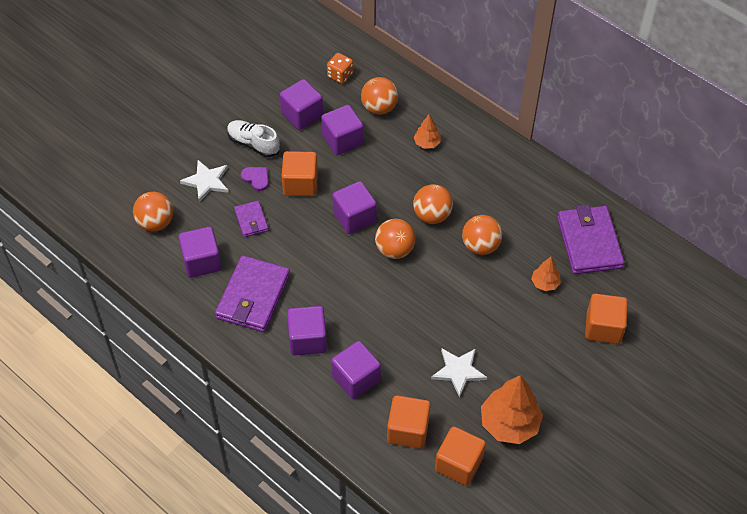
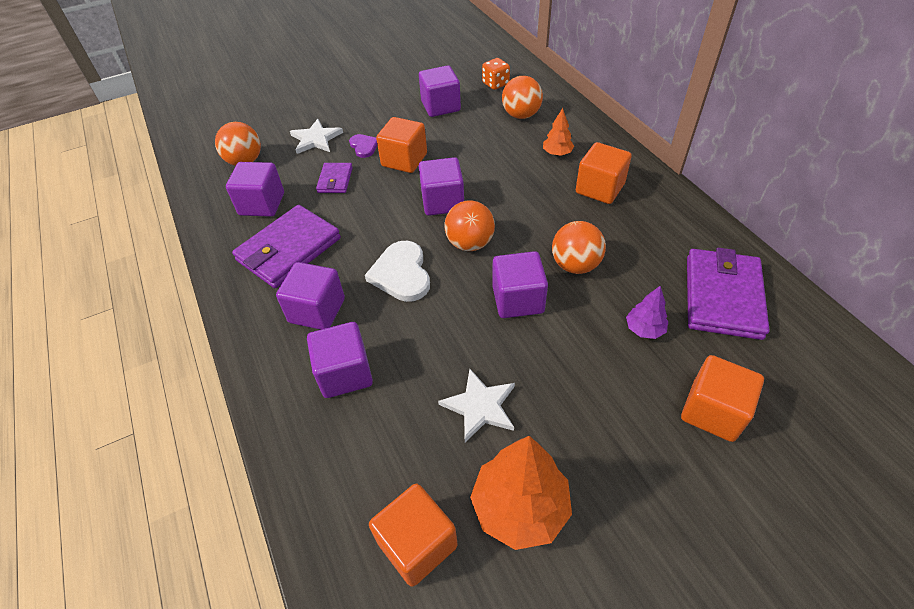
camera: 25 degrees right, 5 degrees down
white shoe [227,120,280,157] -> none
purple cube [321,105,364,155] -> purple cube moved to [492,251,548,318]
orange cube [387,395,431,449] -> orange cube moved to [576,142,632,204]
orange ball [413,184,453,224] -> none
orange tree [531,257,561,291] -> purple tree [626,286,668,339]
none -> white heart [365,241,430,302]

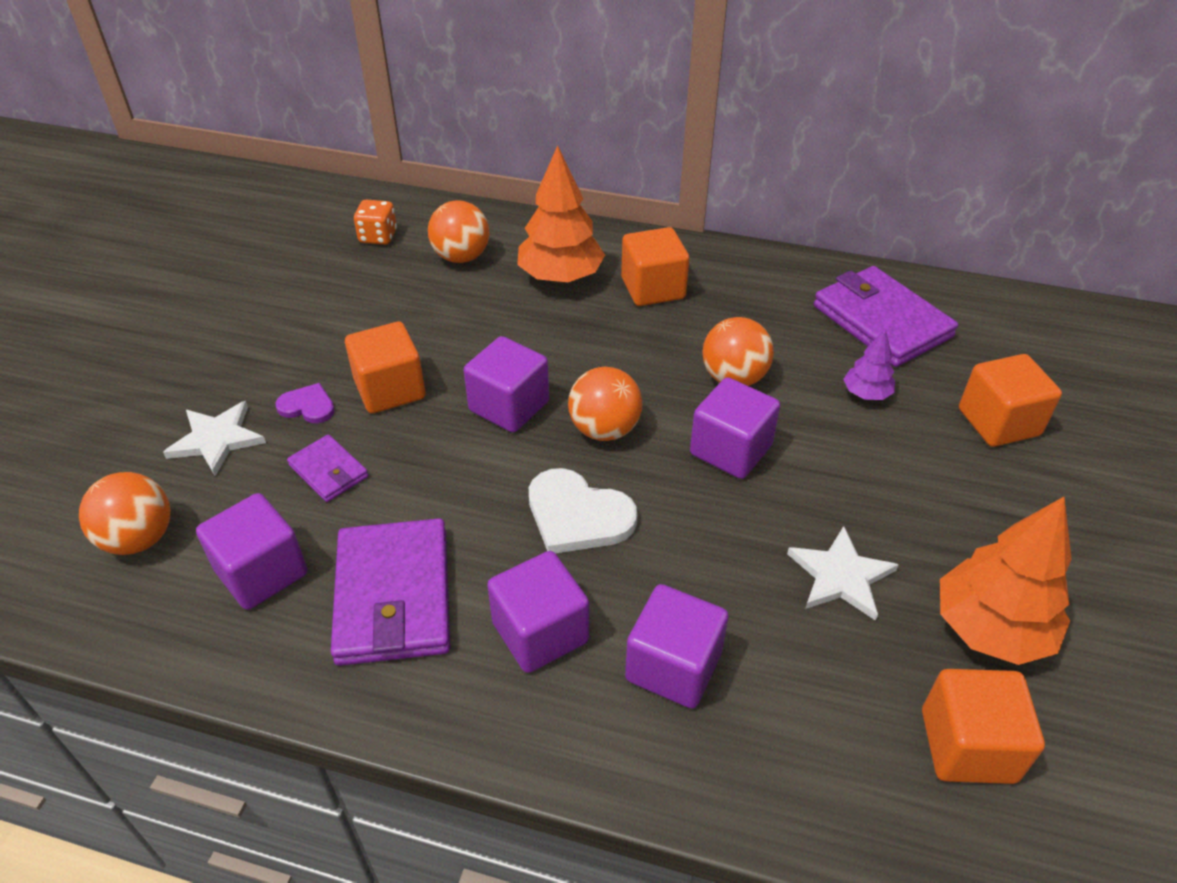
camera: 50 degrees left, 5 degrees down
purple cube [419,65,461,117] -> none
orange tree [543,108,574,156] -> orange tree [517,145,605,283], size x1.95

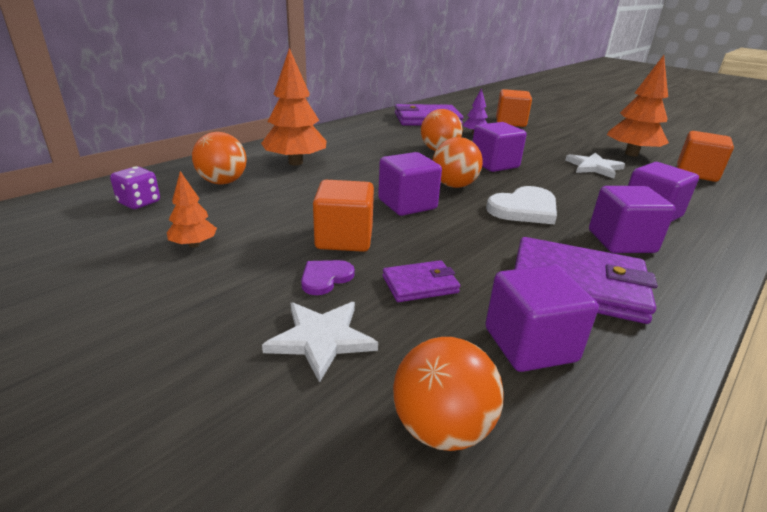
camera: 65 degrees left, 15 degrees down
orange dice [354,200,397,245] -> purple dice [110,166,160,209]
orange cube [621,227,689,306] -> none
none -> orange tree [167,171,217,248]

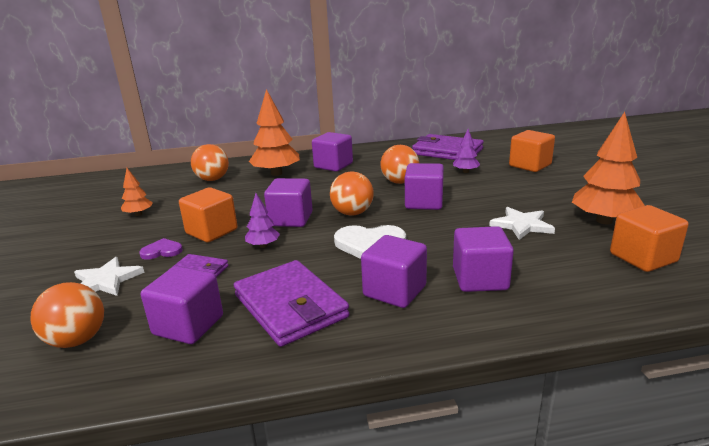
camera: 40 degrees right, 5 degrees down
purple dice [110,166,160,209] -> none
none -> purple tree [245,193,280,248]
none -> purple cube [312,132,353,172]

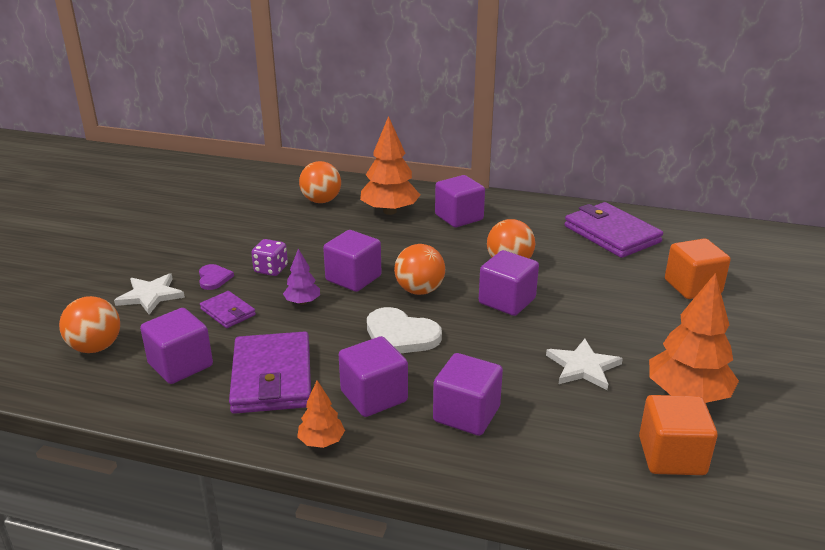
camera: 25 degrees right, 5 degrees up
orange tree [121,168,153,216] -> orange tree moved to [297,381,345,448]
purple heart [139,238,183,260] -> purple heart turned 60 degrees clockwise [199,264,234,290]
orange cube [179,187,238,242] -> purple dice [251,239,288,276]
purple tree [453,129,480,173] -> none

